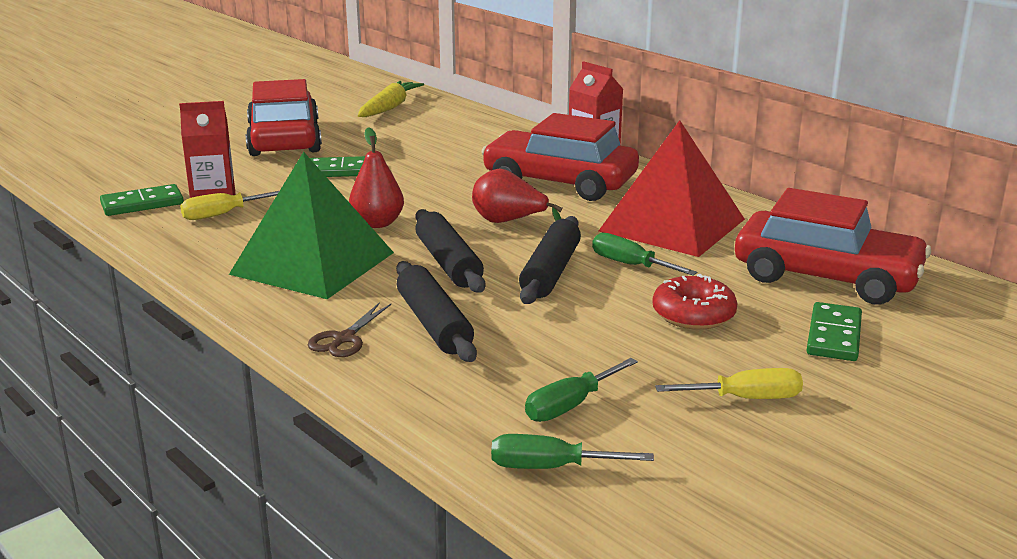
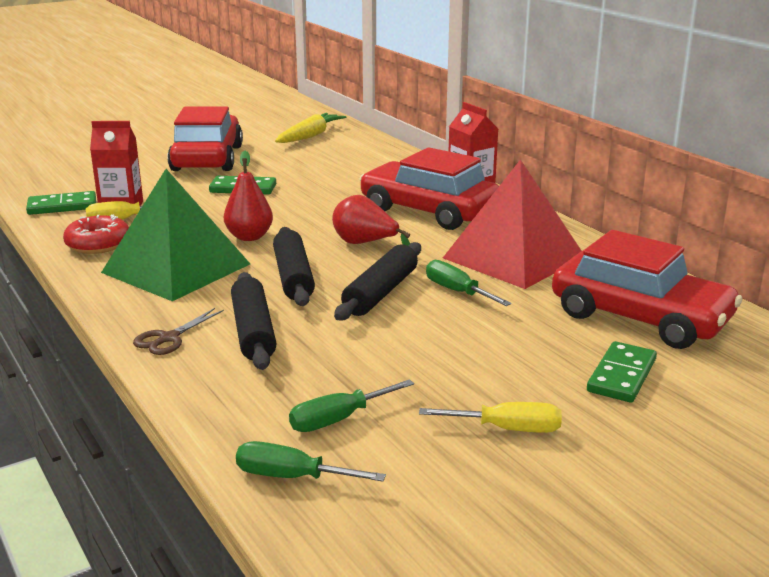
camera: 10 degrees right, 0 degrees up
red donut [652,274,738,330] -> red donut moved to [63,214,129,254]

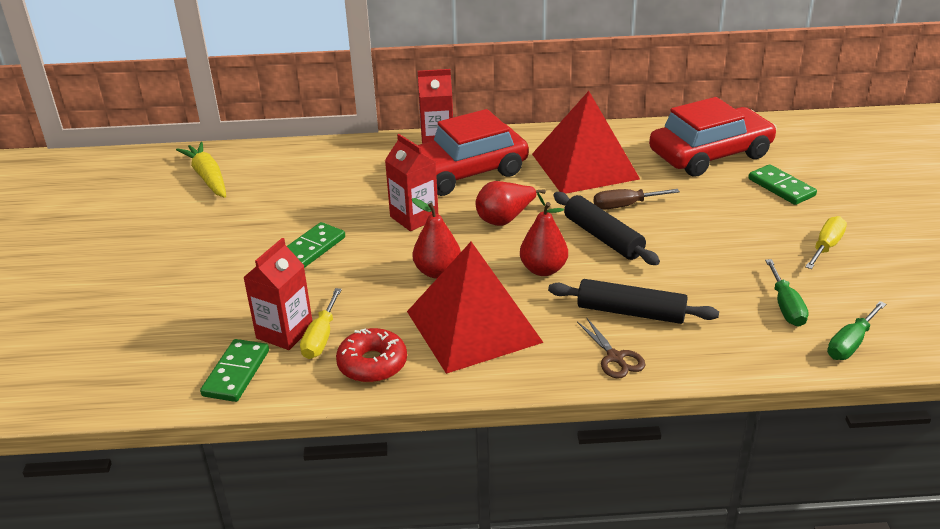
camera: 60 degrees left, 10 degrees up
green pyramid [101,169,250,301] -> red pyramid [407,242,544,374]
red car [167,106,243,171] -> none
black rolling pin [273,227,315,306] -> red pear [520,202,568,276]
green screwdriver [426,260,511,306] -> brown screwdriver [593,189,680,209]
none -> red carton [385,134,438,231]

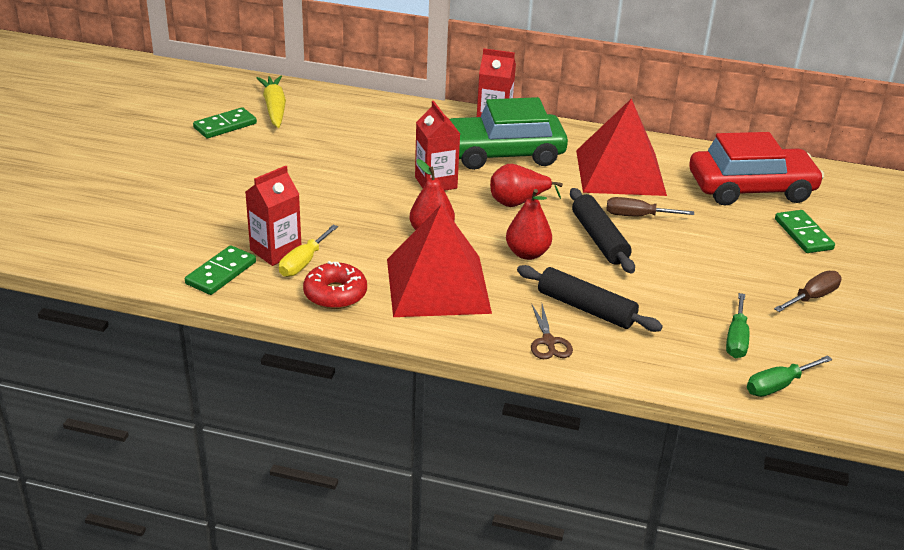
camera: 15 degrees right, 0 degrees up
green domino [287,222,345,268] -> green domino moved to [193,107,257,138]
red car [418,109,529,196] -> green car [450,97,568,170]
yellow screwdriver [805,216,847,269] -> brown screwdriver [774,271,842,312]

